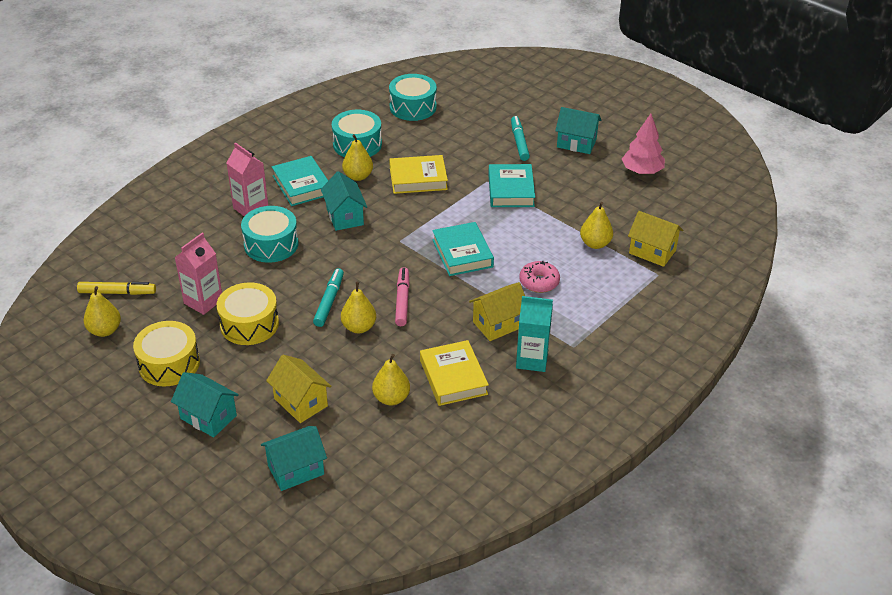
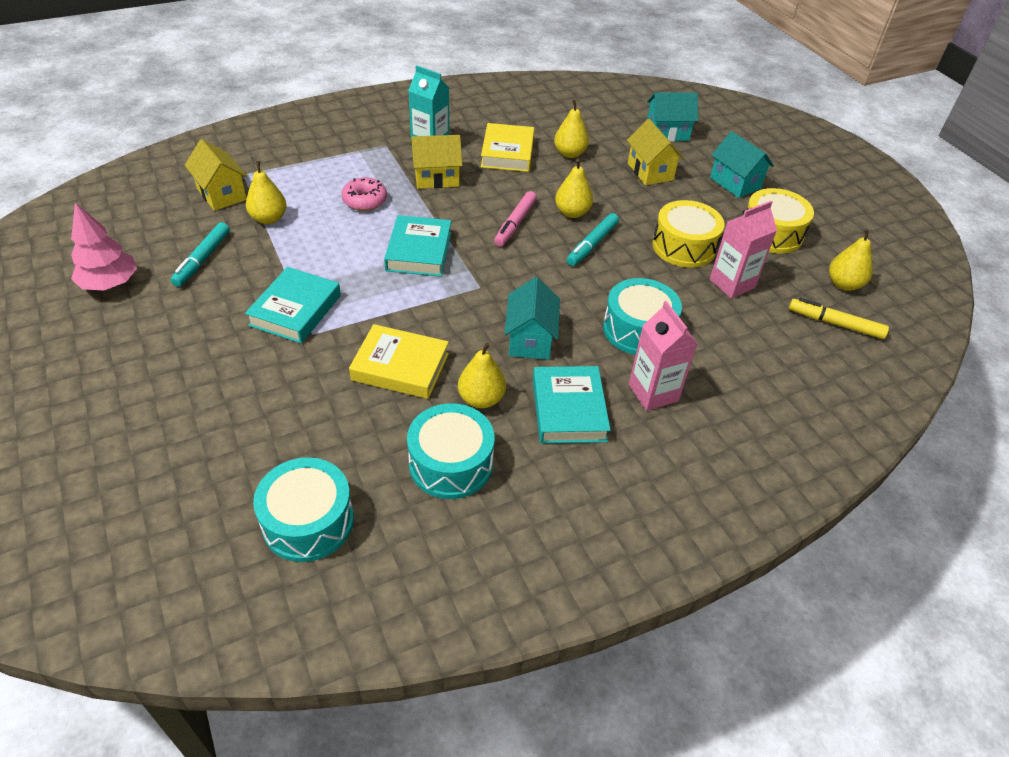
camera: 160 degrees left, 5 degrees up
turquoise marker [511,116,530,161] -> turquoise marker moved to [171,222,230,287]
turquoise house [555,107,601,154] -> none

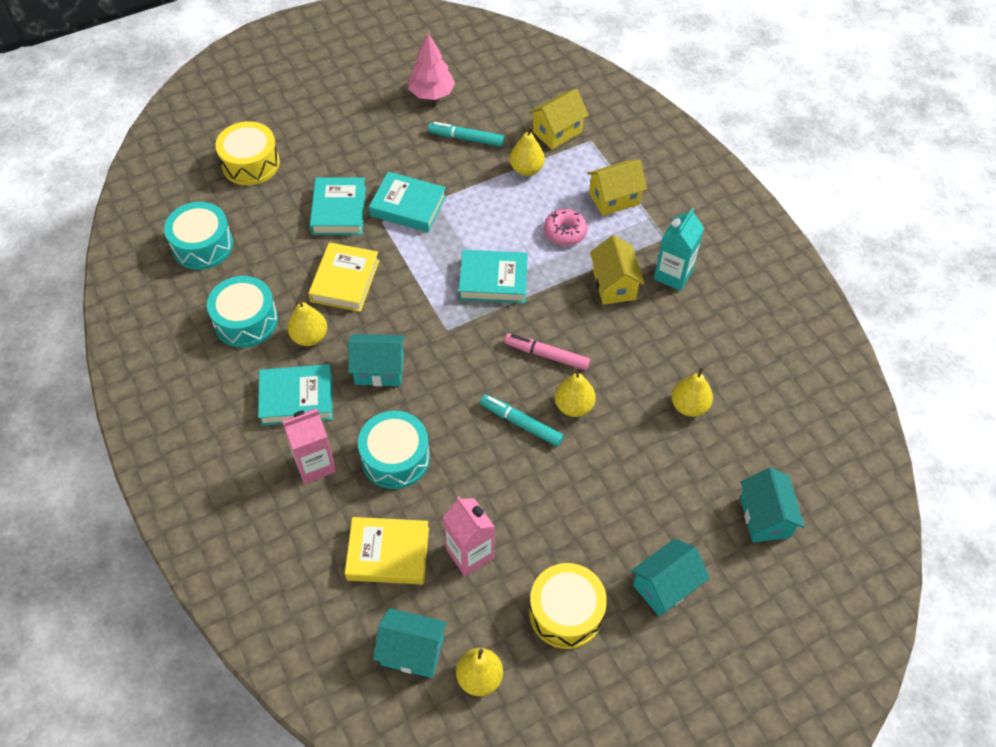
camera: 90 degrees right, 10 degrees up
yellow book [481,123,534,172] -> yellow book moved to [345,517,429,584]
yellow house [627,119,684,185] -> yellow house moved to [587,160,647,216]
yellow drum [652,200,725,268] -> yellow drum moved to [215,121,280,185]
yellow marker [789,298,889,339] -> turquoise house [373,608,447,678]
none -> turquoise book [310,177,366,235]

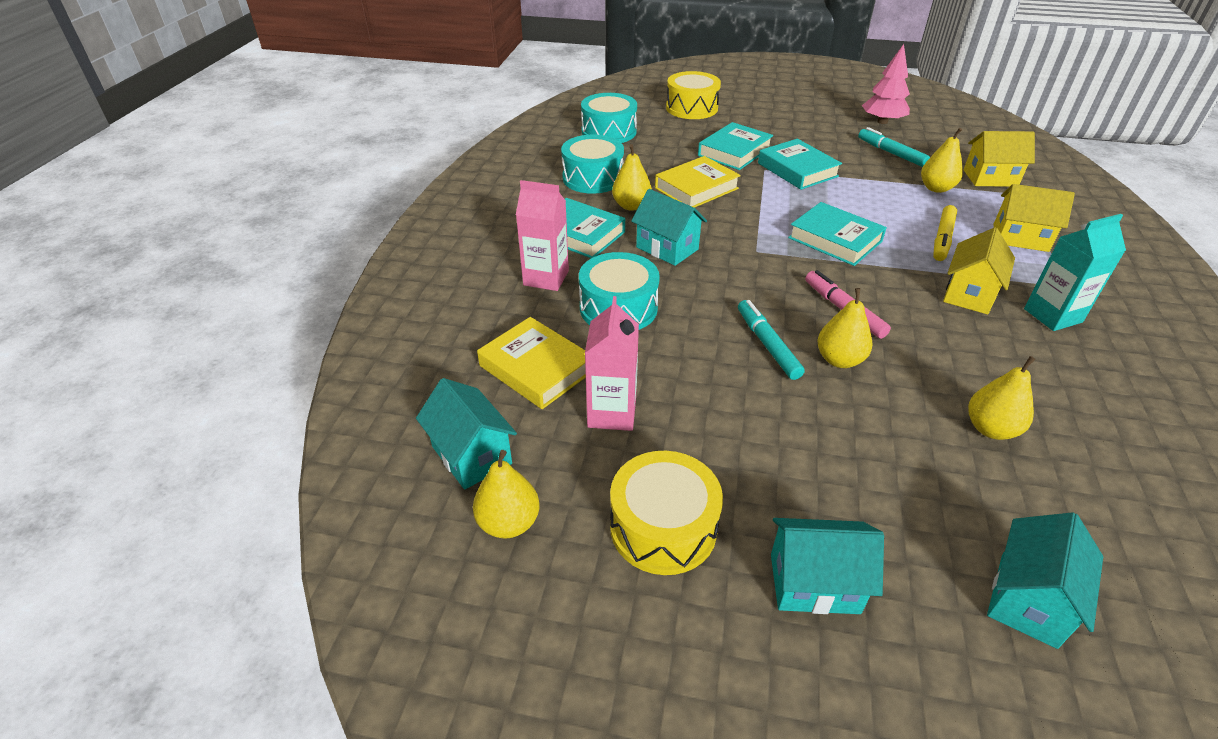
camera: 40 degrees right, 15 degrees down
pink donut [544,209,588,246] -> yellow marker [933,205,957,261]

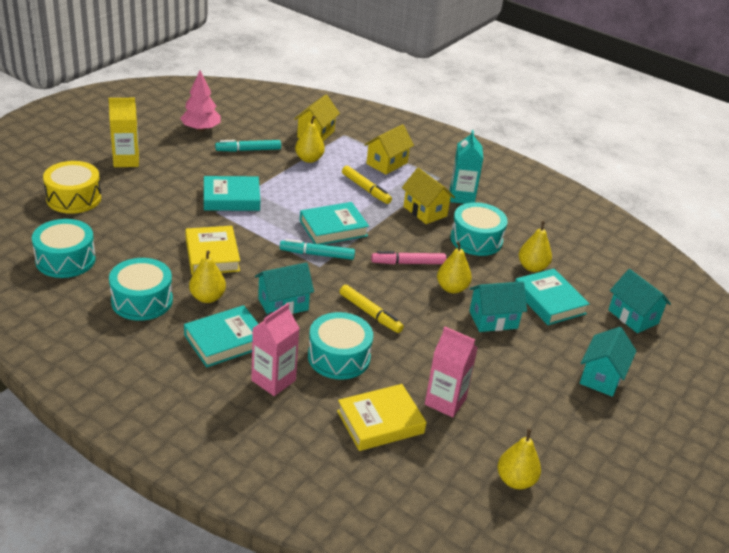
camera: 70 degrees left, 5 degrees down
turquoise house [416,378,517,490] -> turquoise house moved to [469,281,527,332]
yellow drum [610,451,723,575] -> none
turquoise book [698,122,773,170] -> turquoise book moved to [515,269,590,325]
turquoise marker [738,300,805,380] -> turquoise marker moved to [280,239,355,260]
none -> yellow carton [109,98,139,167]
none -> yellow marker [340,285,404,333]
none -> turquoise drum [450,202,508,256]

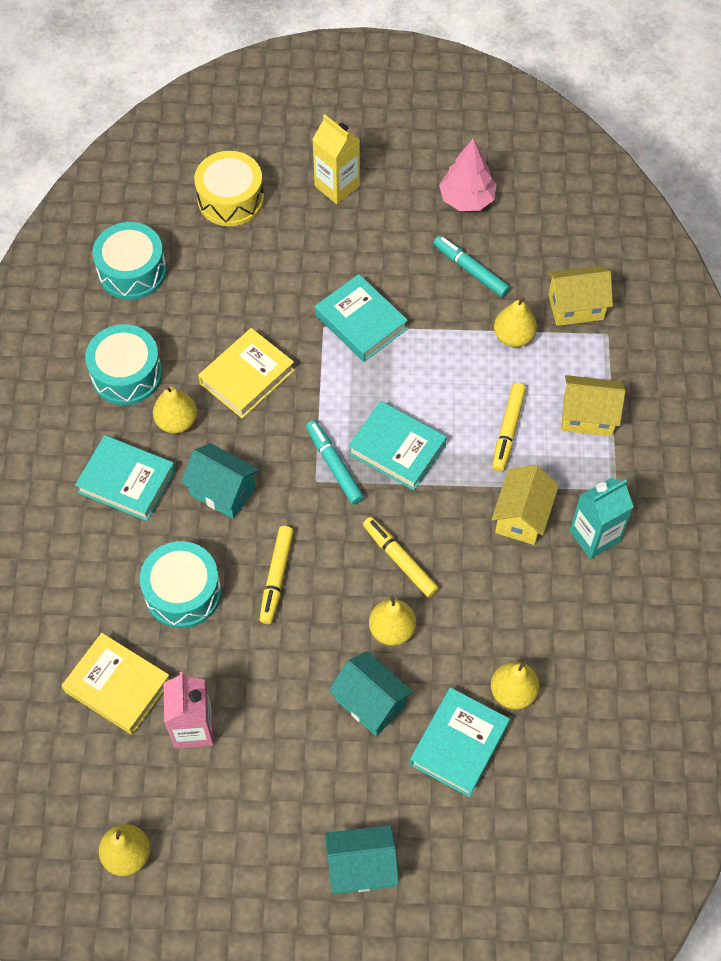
camera: 60 degrees right, 25 degrees up
pink carton [251,303,300,396] -> none
pink marker [371,251,446,264] -> yellow marker [363,517,439,598]
turquoise drum [450,202,508,256] -> none
turquoise house [608,269,671,333] -> none

